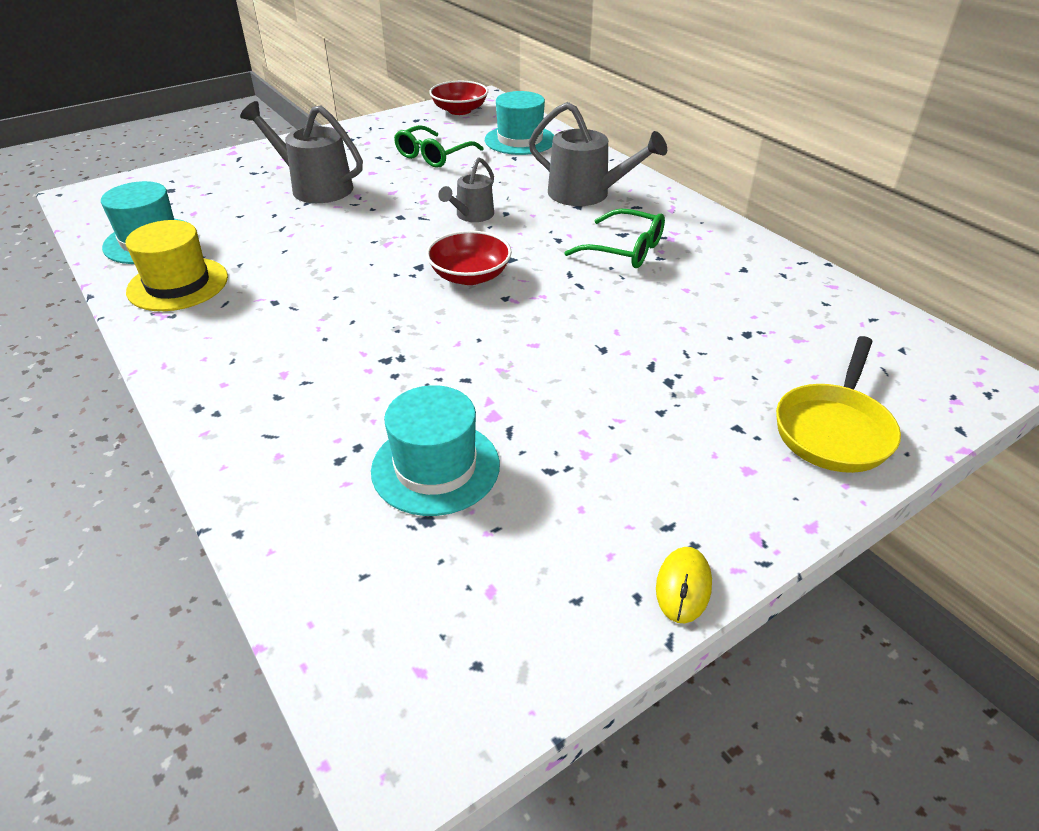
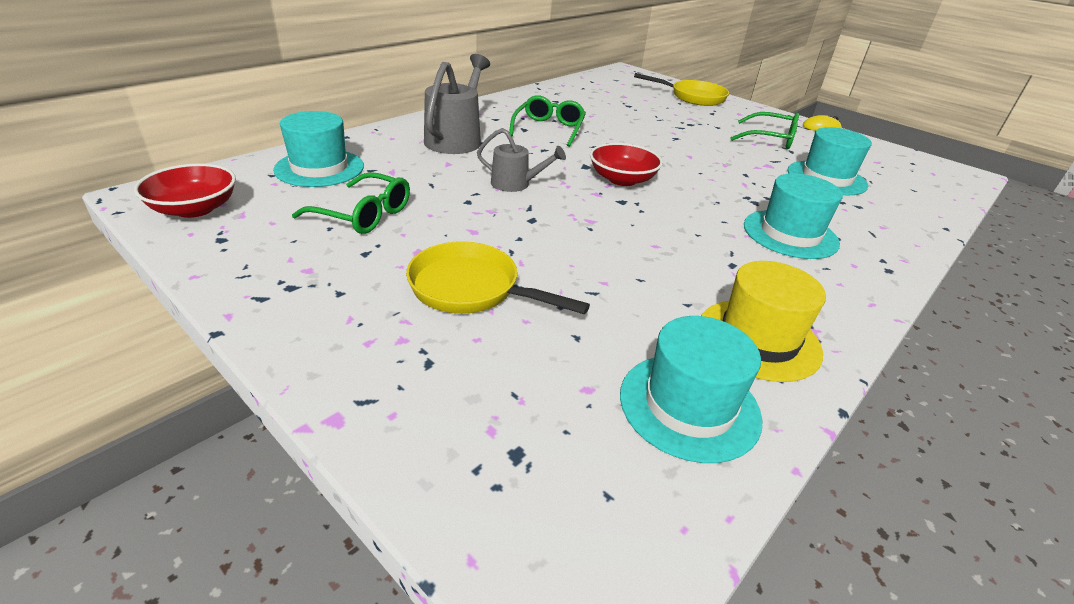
camera: 105 degrees left, 5 degrees down
grey watering can [240,101,363,203] -> yellow pan [406,241,590,314]
none -> green glasses [730,112,799,149]
none -> turquoise hat [744,173,843,259]

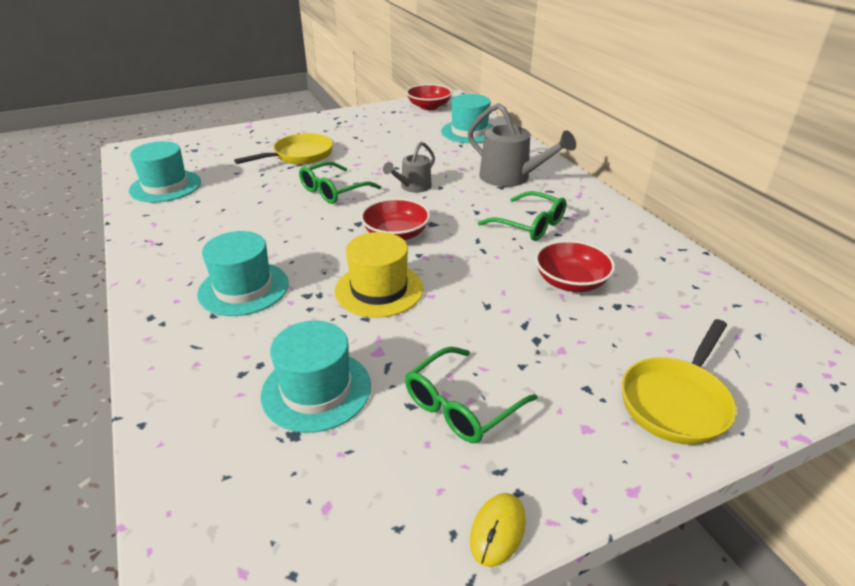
camera: 115 degrees right, 0 degrees up
green glasses [292,172,410,234] -> green glasses moved to [299,161,381,204]
yellow hat [701,261,826,382] -> yellow hat moved to [335,232,424,318]
none -> red bowl [535,240,615,292]

